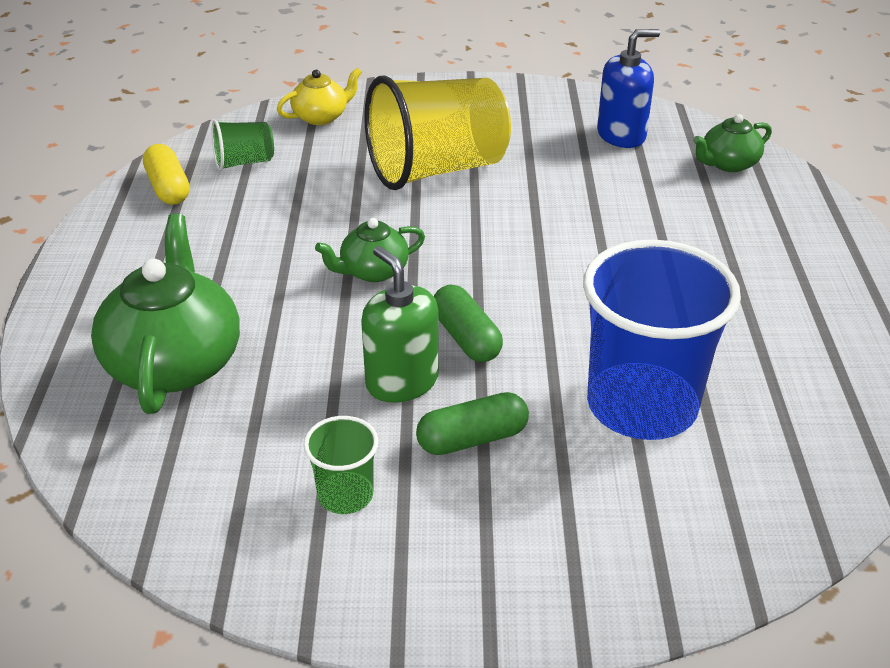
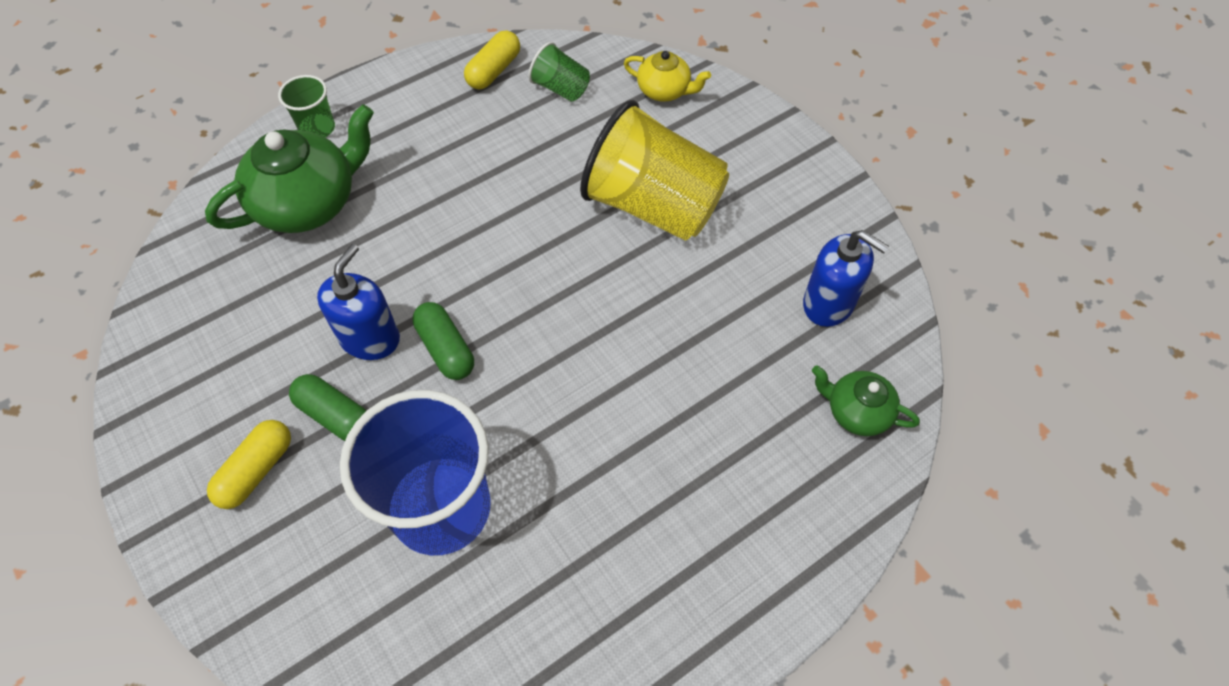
camera: 55 degrees right, 20 degrees up
green cup [303,416,378,514] -> green cup moved to [278,75,335,137]
green teapot [315,218,425,282] -> none
green soap dispenser [361,246,439,403] -> blue soap dispenser [317,244,400,360]
green capsule [434,285,503,362] -> green capsule turned 60 degrees counterclockwise [413,302,474,380]
none -> yellow capsule [207,420,291,509]

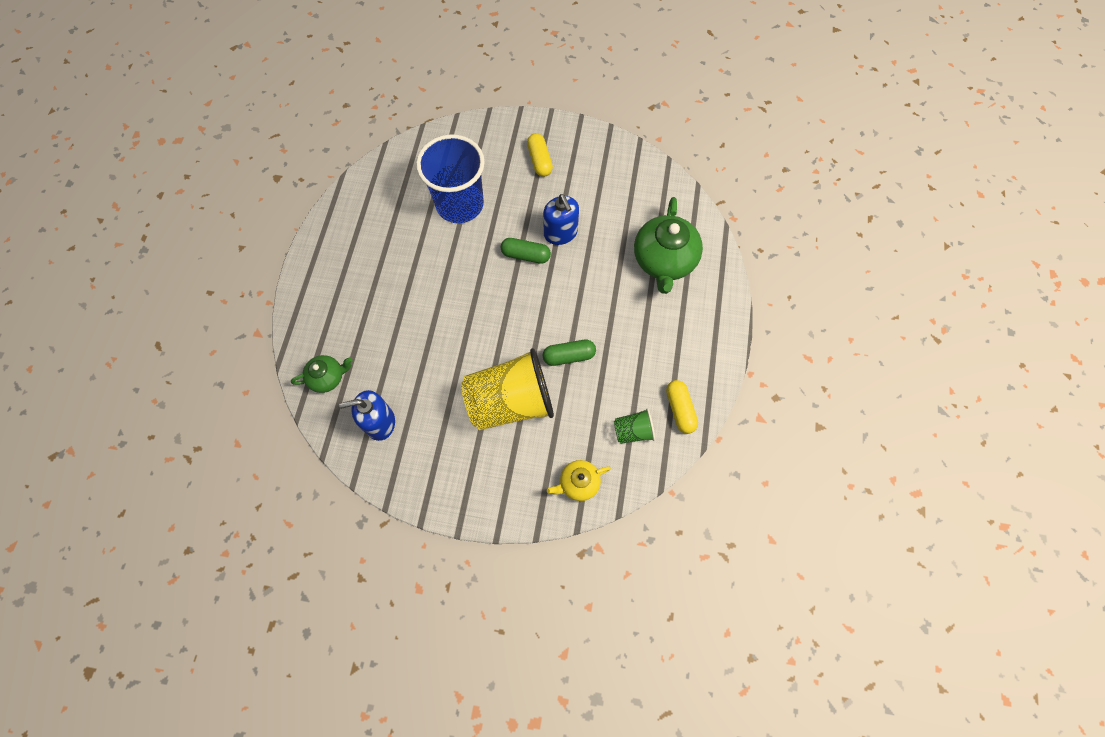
camera: 135 degrees right, 10 degrees up
green cup [278,75,335,137] -> none
green capsule [289,374,367,441] -> green capsule moved to [543,340,596,366]

